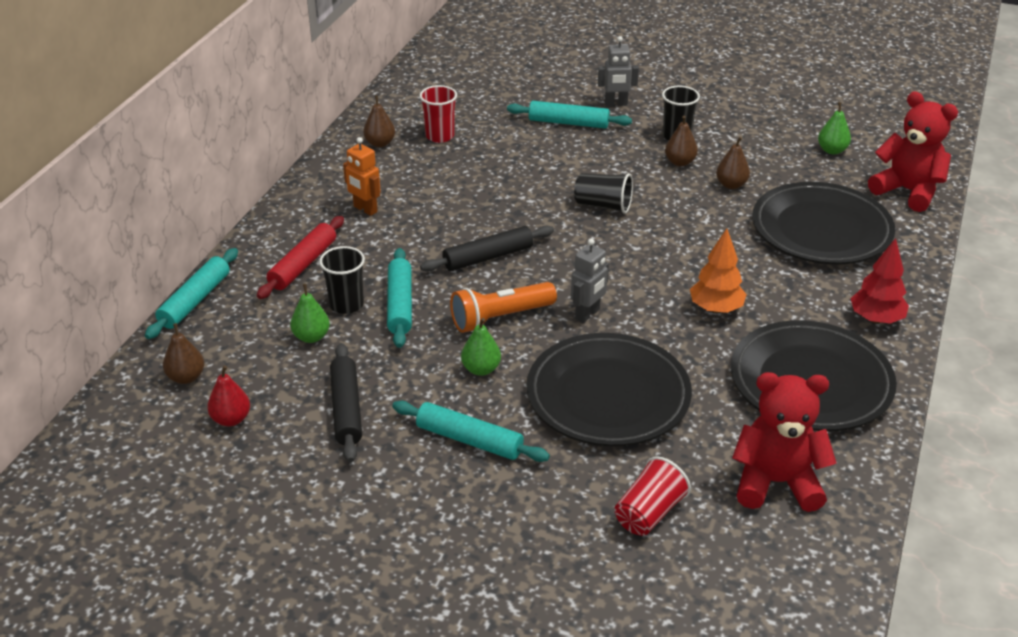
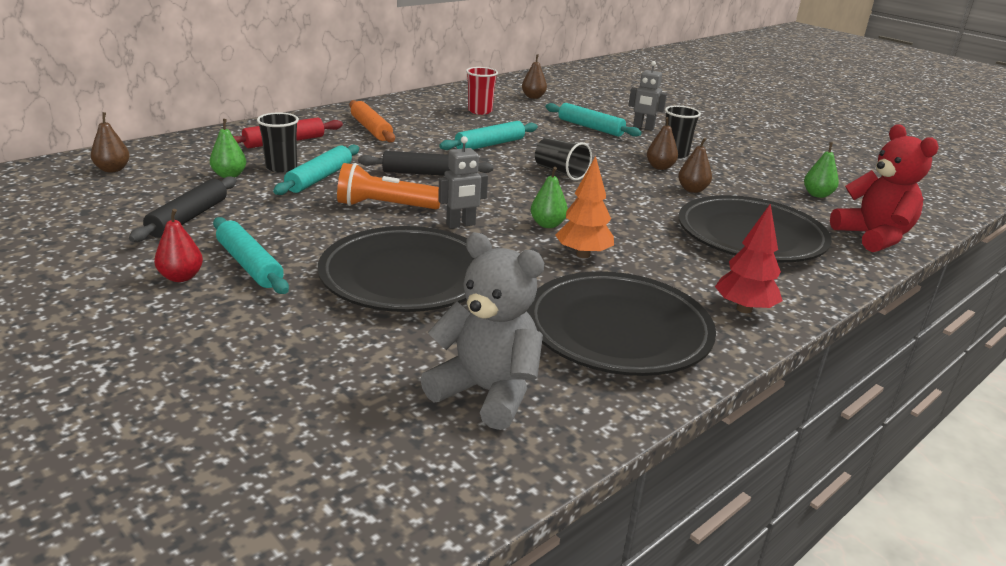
camera: 25 degrees right, 10 degrees down
turquoise rolling pin [145,248,238,339] -> turquoise rolling pin moved to [439,121,538,150]
red pear [207,365,250,426] -> red pear moved to [154,209,203,282]
orange robot [343,137,381,216] -> orange rolling pin [349,100,395,143]
brown pear [363,95,395,147] -> brown pear moved to [522,54,547,99]
green pear [461,318,501,376] -> green pear moved to [531,167,568,228]
red cup [614,456,691,536] -> none
red teddy bear [732,372,837,512] -> grey teddy bear [420,233,544,430]

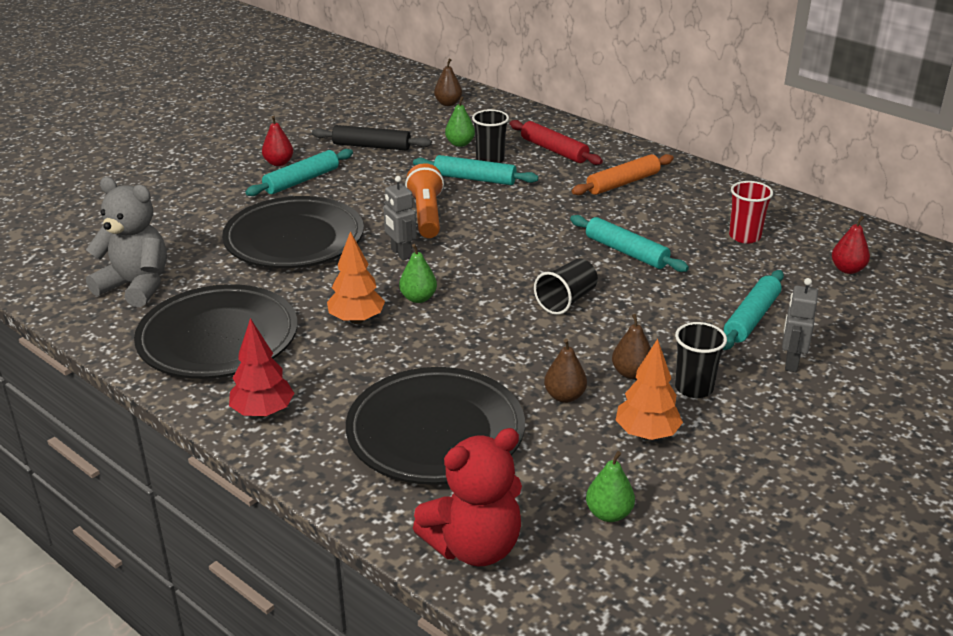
camera: 85 degrees right, 5 degrees up
black rolling pin [358,151,494,176] -> none
grey teddy bear [420,233,544,430] -> grey teddy bear turned 90 degrees counterclockwise [86,177,167,307]
brown pear [522,54,547,99] -> red pear [832,216,870,274]
none -> orange tree [616,339,683,440]

